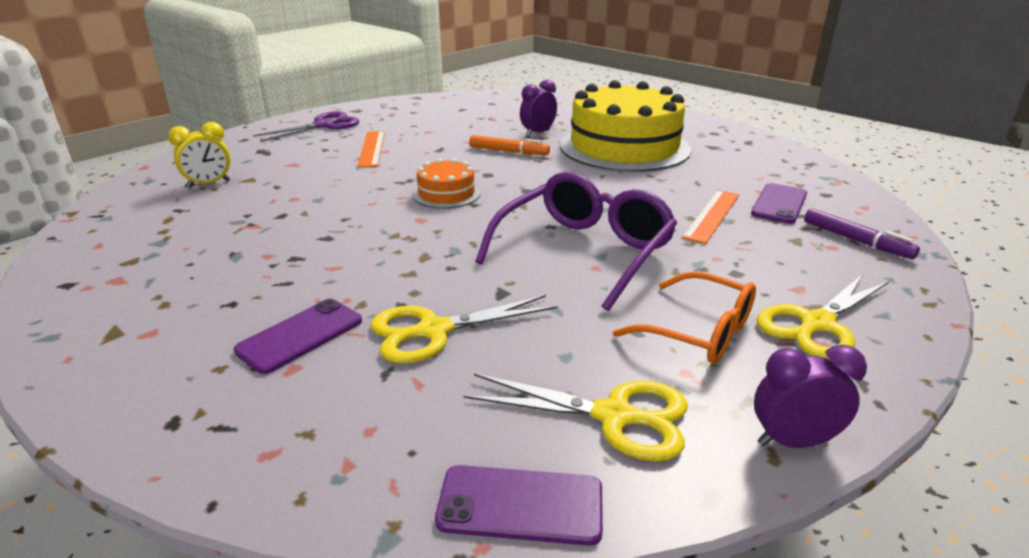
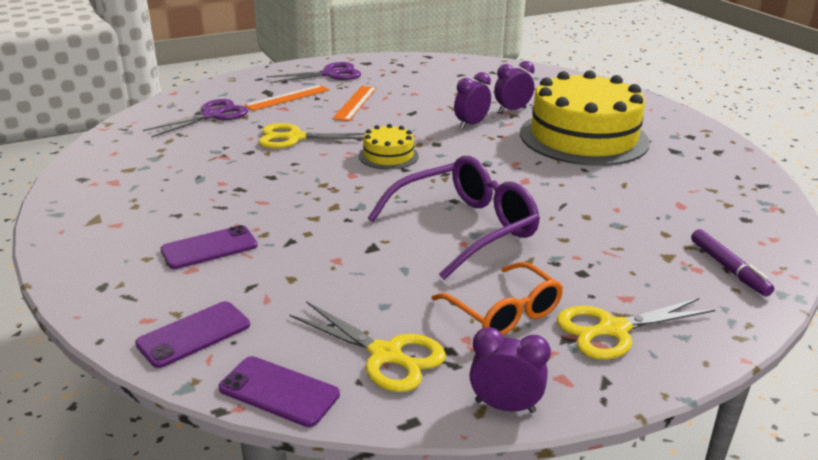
camera: 20 degrees right, 0 degrees up
yellow clock [168,122,230,188] -> purple scissors [143,99,248,137]
yellow scissors [370,295,557,363] -> yellow scissors moved to [258,123,365,149]
orange cake [412,158,481,208] -> yellow cake [359,124,419,170]
orange marker [469,135,550,155] -> purple clock [454,72,491,129]
orange ruler [682,190,739,244] -> orange ruler moved to [244,85,330,111]
purple phone [751,183,807,224] -> purple phone moved to [135,301,250,368]

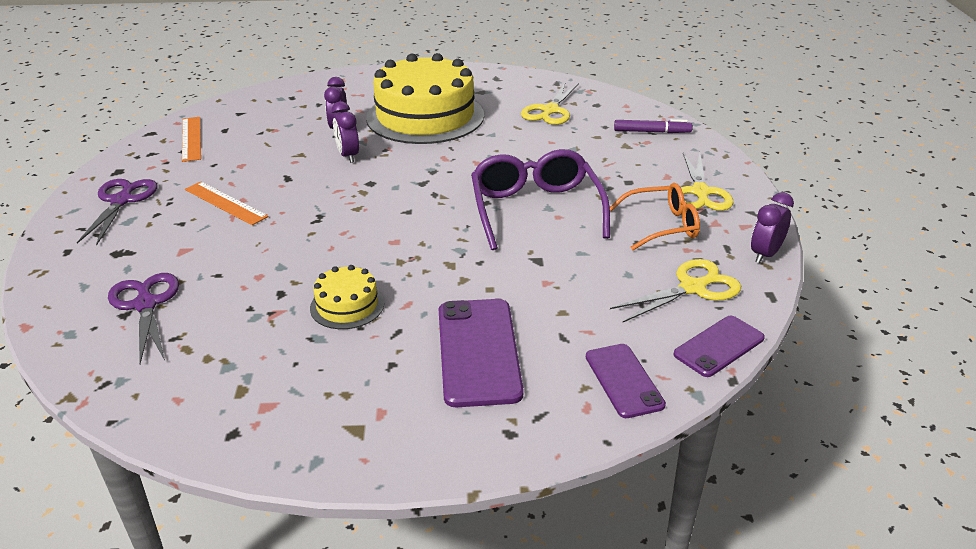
camera: 65 degrees left, 5 degrees up
purple phone [161,225,258,269] -> purple phone [439,299,524,407], size x1.62
orange ruler [244,85,330,111] -> orange ruler moved to [182,117,201,162]
yellow scissors [258,123,365,149] -> yellow scissors moved to [521,83,579,125]
yellow cake [359,124,419,170] -> yellow cake moved to [310,265,384,329]

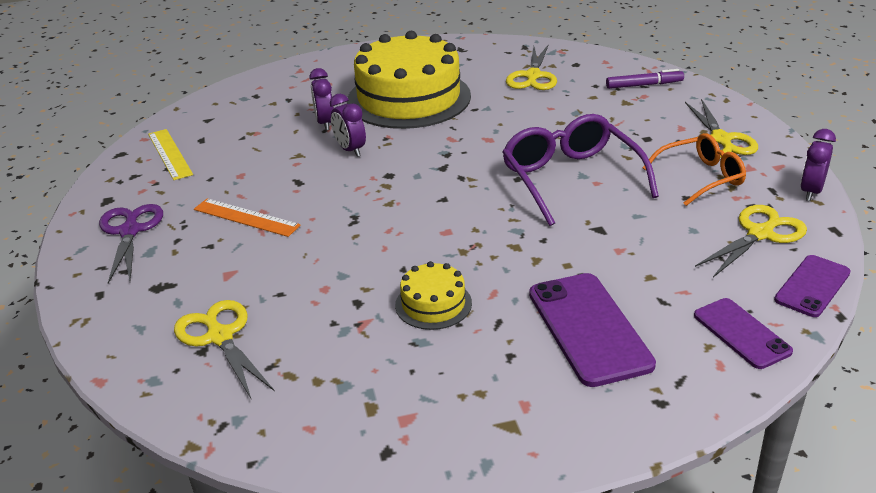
camera: 10 degrees left, 0 degrees up
purple scissors [108,273,179,364] -> yellow scissors [174,300,274,398]
orange ruler [182,117,201,162] -> yellow ruler [148,129,193,180]

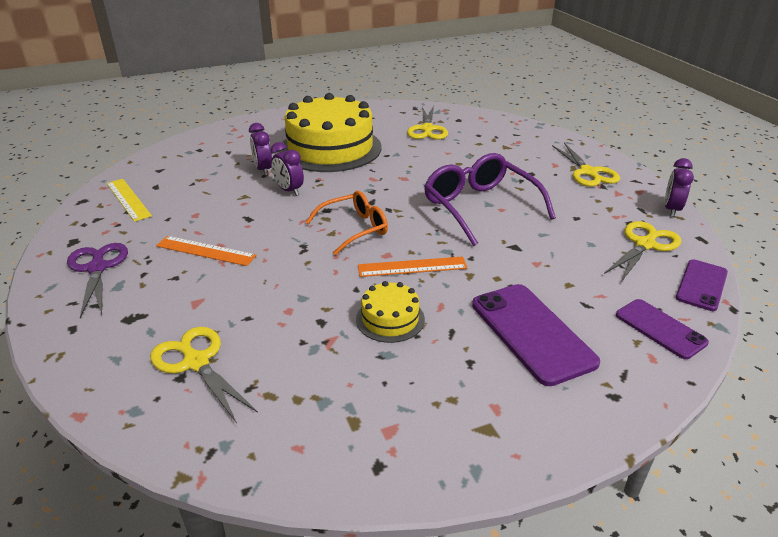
camera: 10 degrees left, 0 degrees up
purple marker [606,69,684,89] -> none
orange glasses [643,133,746,206] -> orange glasses moved to [306,191,388,255]
none -> orange ruler [358,257,467,277]

